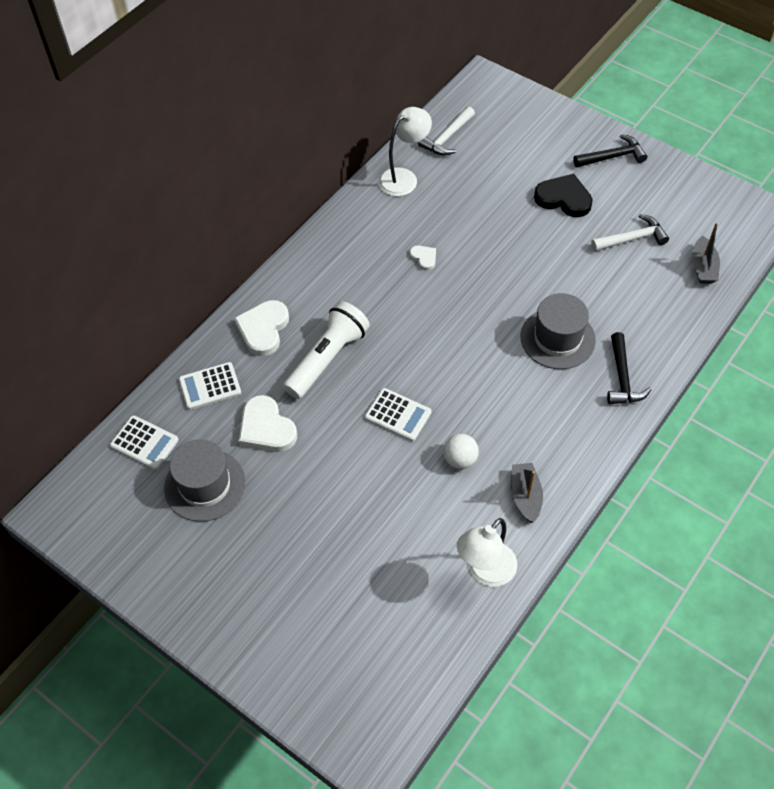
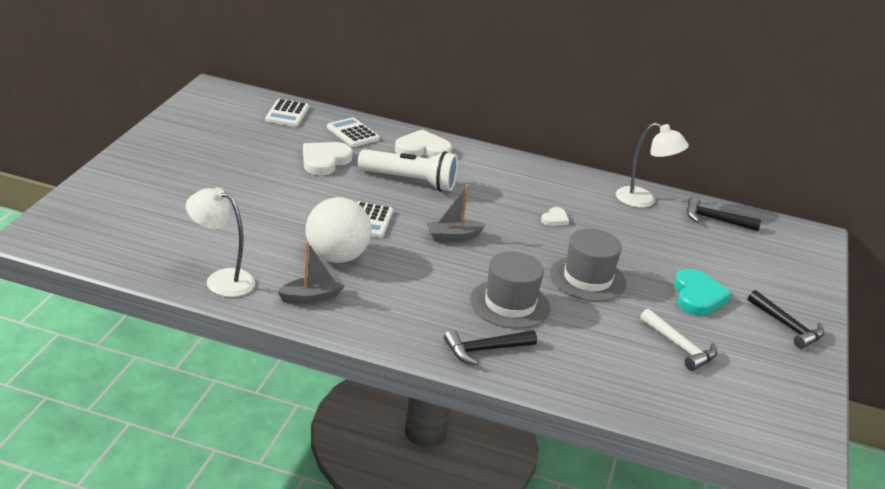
camera: 65 degrees right, 25 degrees down
grey hat [164,439,245,522] -> grey hat moved to [550,228,627,302]
white hammer [418,106,475,155] -> black hammer [687,196,761,231]
white ball [443,434,479,469] -> white ball [306,197,372,263], size x1.89
black heart [534,174,593,217] -> turquoise heart [674,269,732,316]
grey boat [692,223,720,284] -> grey boat moved to [426,184,486,242]

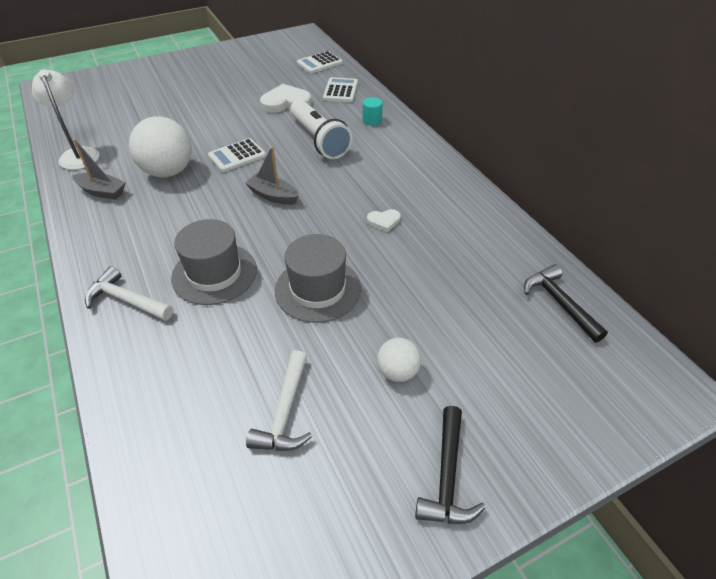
camera: 50 degrees right, 15 degrees up
white heart [395,129,452,158] -> turquoise cylinder [362,97,383,126]
black hammer [444,330,537,365] -> white hammer [85,266,173,321]
white lamp [616,123,689,208] -> none
turquoise heart [674,269,732,316] -> white ball [377,338,421,382]

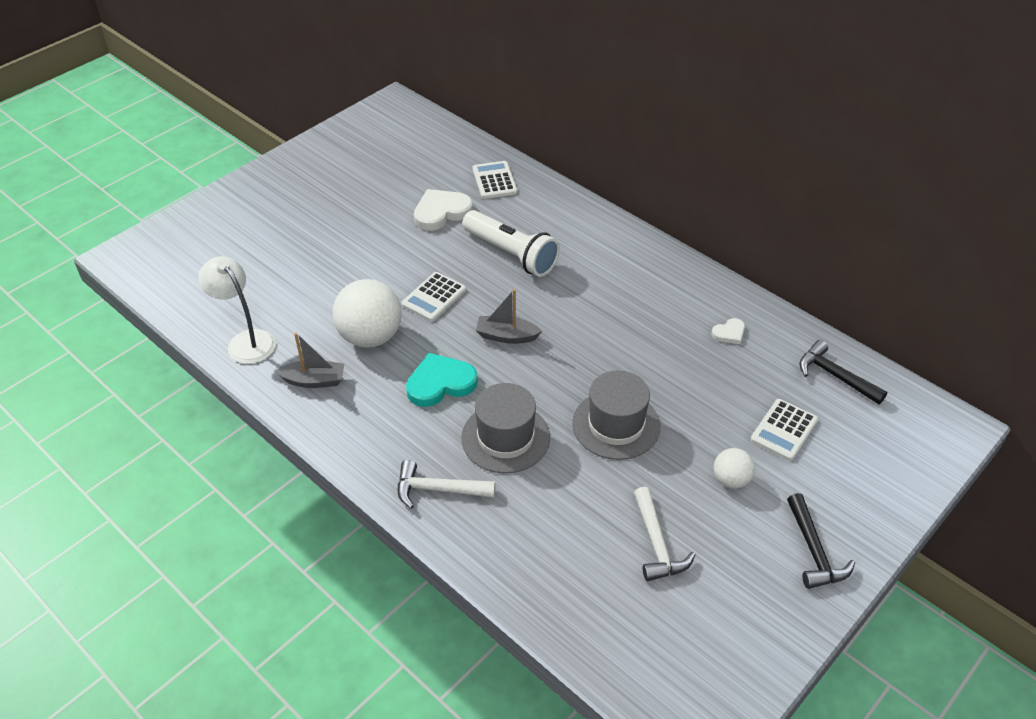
camera: 20 degrees left, 0 degrees up
white calculator [297,51,343,74] -> white calculator moved to [750,399,818,461]
turquoise cylinder [362,97,383,126] -> none
white heart [367,209,401,232] -> white heart moved to [712,318,745,344]
none -> turquoise heart [406,353,478,407]

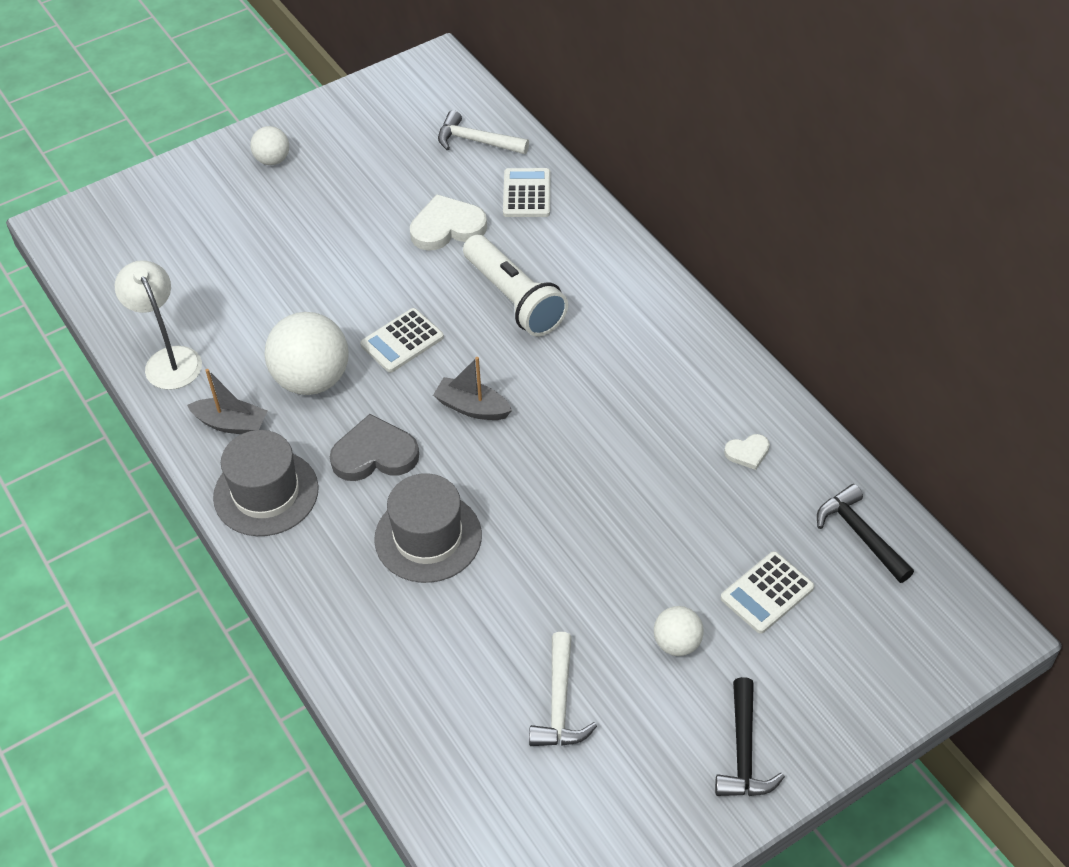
camera: 15 degrees right, 5 degrees up
white hammer [398,460,495,509] -> white hammer moved to [438,110,529,154]
turquoise heart [406,353,478,407] -> grey heart [330,414,419,481]
grey hat [572,370,660,460] -> grey hat moved to [213,430,319,536]
none -> white ball [250,126,289,165]

